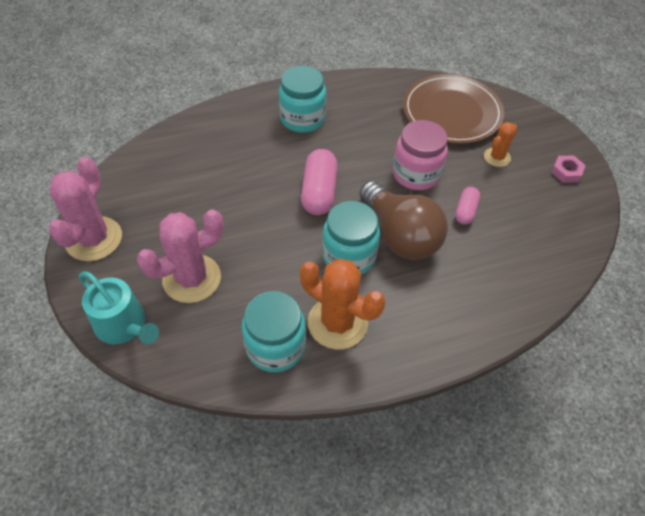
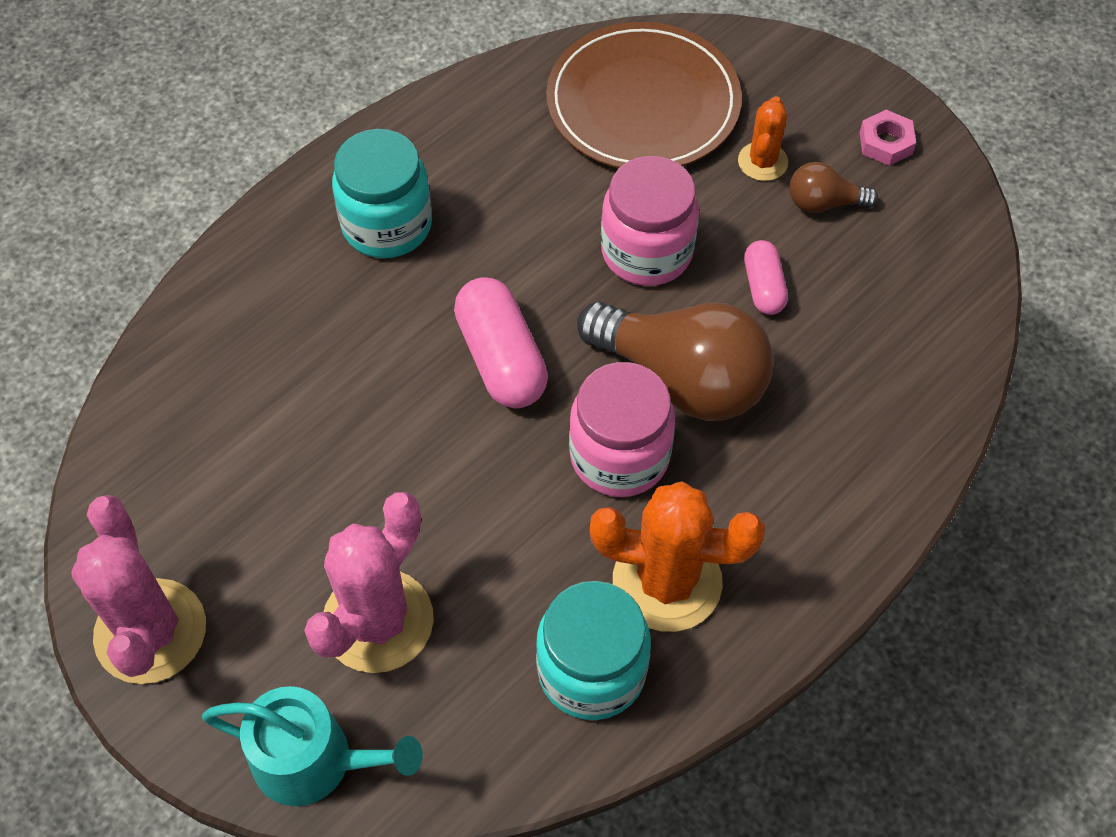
camera: 25 degrees left, 5 degrees up
turquoise jar [322,201,380,275] -> pink jar [569,362,675,497]
none -> brown light bulb [789,162,878,213]

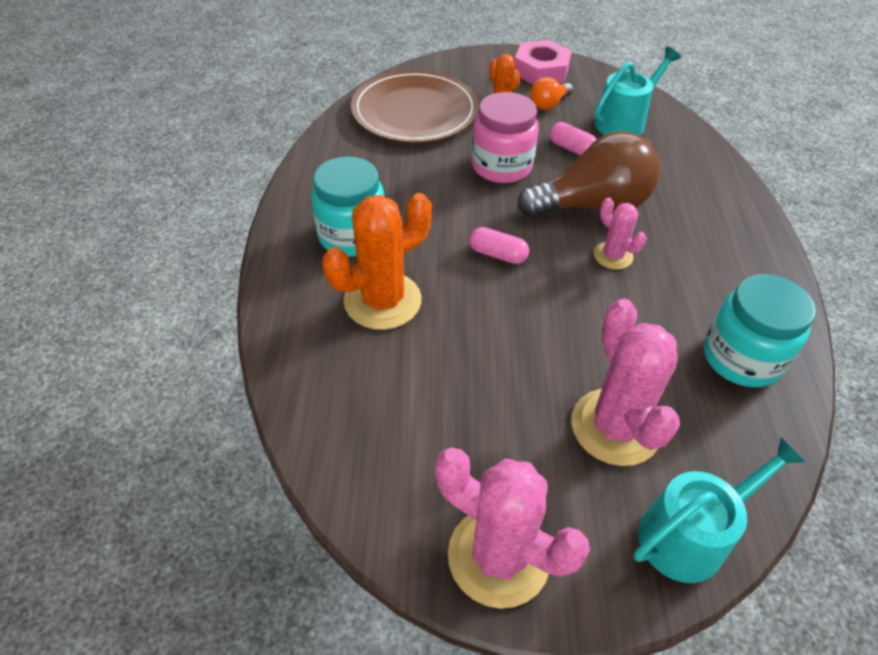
camera: 45 degrees left, 10 degrees down
pink capsule [454,277,548,408] -> pink capsule [470,227,529,264], size x0.58
pink jar [569,362,675,497] -> pink cactus [594,198,647,269]
orange cactus [590,481,765,632] -> orange cactus moved to [322,193,432,330]
brown light bulb [789,162,878,213] -> orange light bulb [530,77,573,110]
pink nut [860,110,916,166] -> pink nut [515,40,572,84], size x1.73
none -> turquoise watering can [594,47,681,135]

